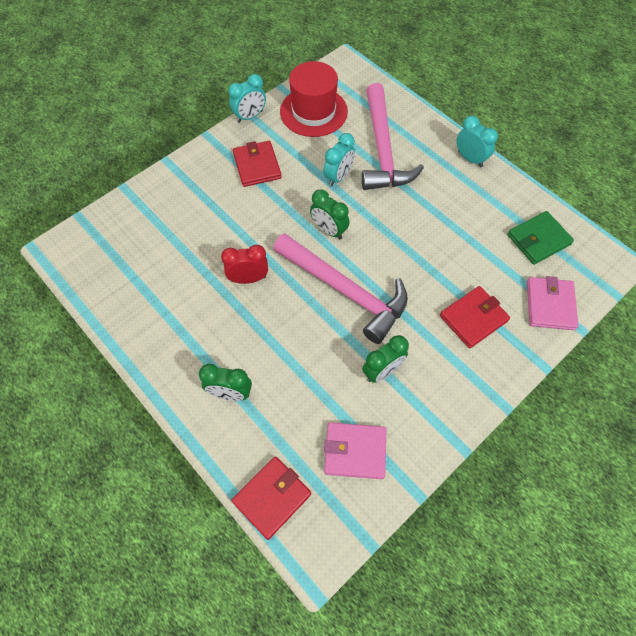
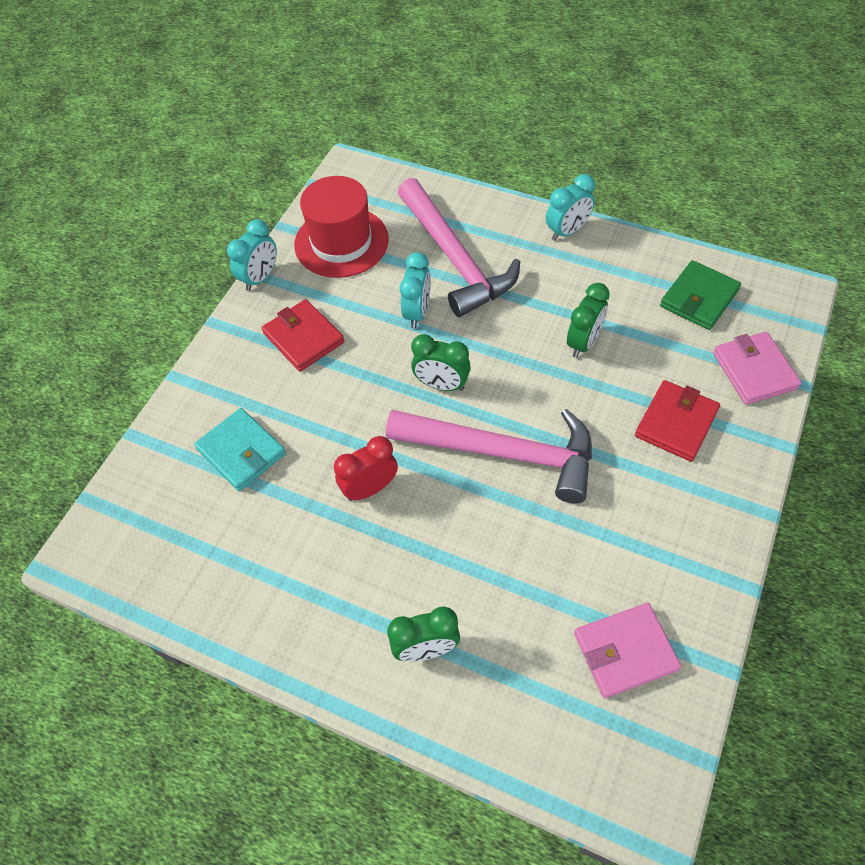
camera: 20 degrees left, 5 degrees down
red wallet [231,457,311,540] -> none
green clock [362,335,409,383] -> green clock moved to [567,283,610,358]
turquoise clock [457,116,498,167] -> turquoise clock turned 120 degrees clockwise [546,174,595,241]
none -> turquoise wallet [194,408,286,491]

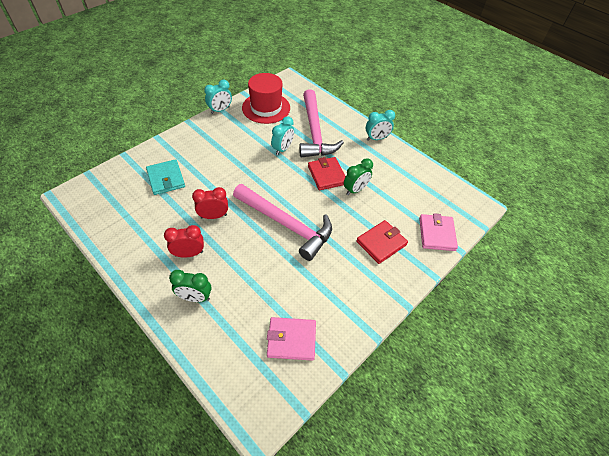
camera: 15 degrees right, 5 degrees down
red wallet [262,299,344,372] -> red wallet moved to [308,157,346,190]
green clock [411,334,471,391] -> none
green wallet [660,260,741,330] -> none
none -> red clock [164,225,204,258]

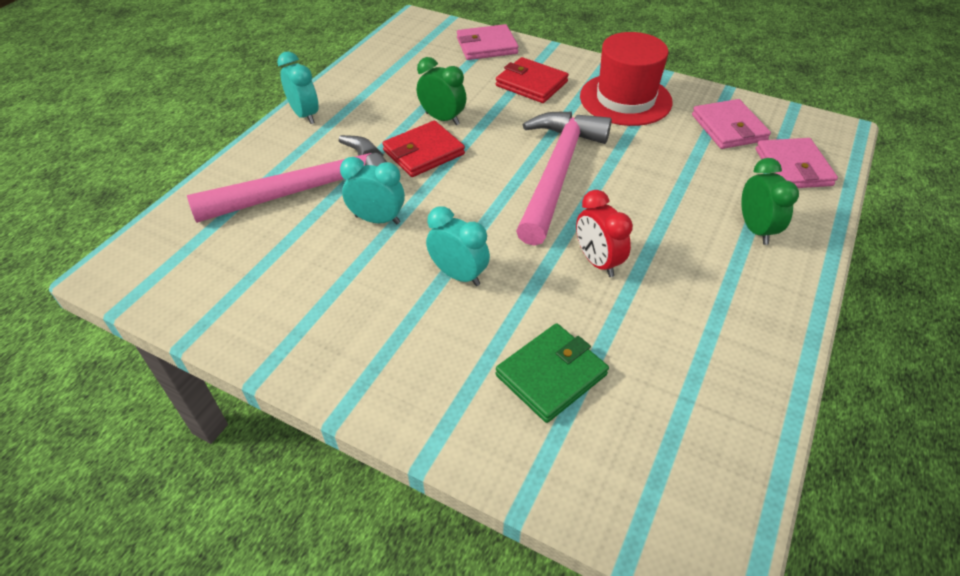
camera: 105 degrees left, 5 degrees down
turquoise wallet [146,159,185,195] -> green wallet [495,323,609,423]
red clock [164,225,204,258] -> none
turquoise clock [204,80,232,114] -> turquoise clock moved to [426,206,490,286]
red hat [242,73,290,124] -> red hat moved to [580,32,673,126]
none -> pink wallet [756,138,838,188]

